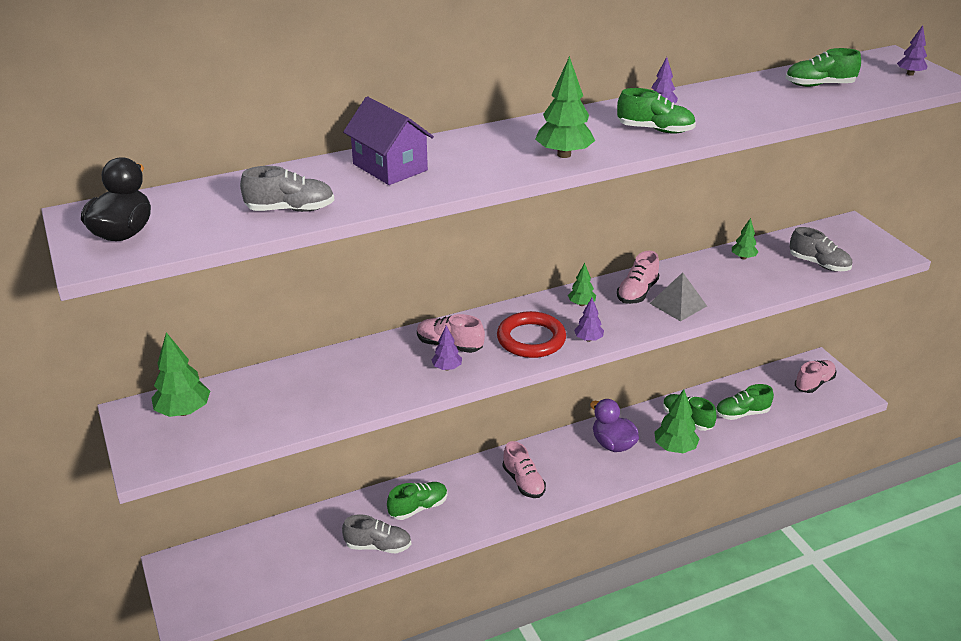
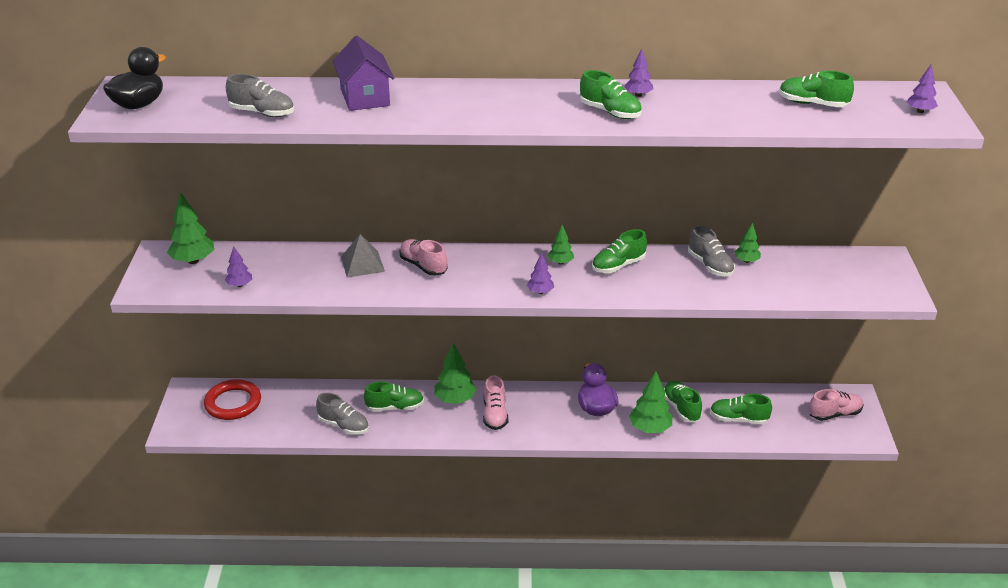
camera: 25 degrees right, 0 degrees up
purple tree [432,325,462,370] -> purple tree moved to [225,246,252,287]
red ring [497,311,566,358] -> red ring moved to [204,379,261,420]
green tree [535,56,595,158] -> green tree moved to [434,343,476,404]
pink shoe [617,251,659,304] -> green shoe [592,229,647,273]
grey pyramid [649,272,707,322] -> grey pyramid moved to [341,234,385,277]
grey shoe [789,227,852,271] -> grey shoe moved to [688,225,735,277]

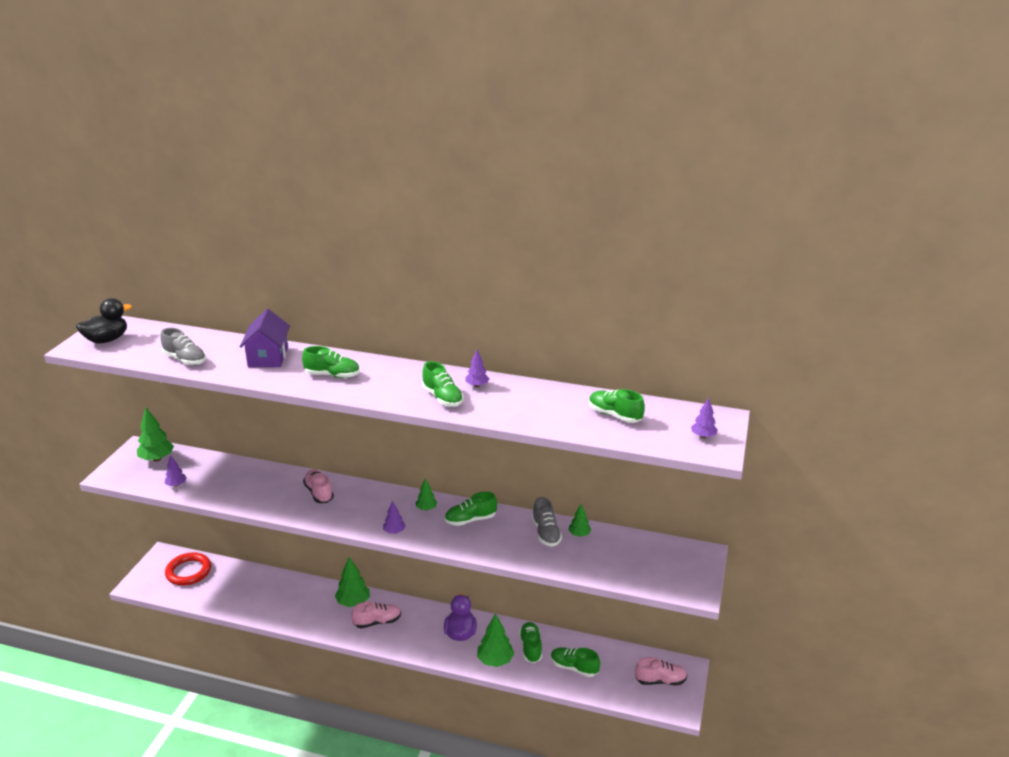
camera: 15 degrees right, 5 degrees down
grey shoe [316,393,369,435] -> none
grey pyramid [341,234,385,277] -> none
green shoe [364,381,424,412] -> green shoe moved to [302,346,360,378]
pink shoe [483,375,508,430] -> pink shoe turned 120 degrees counterclockwise [351,602,401,628]

